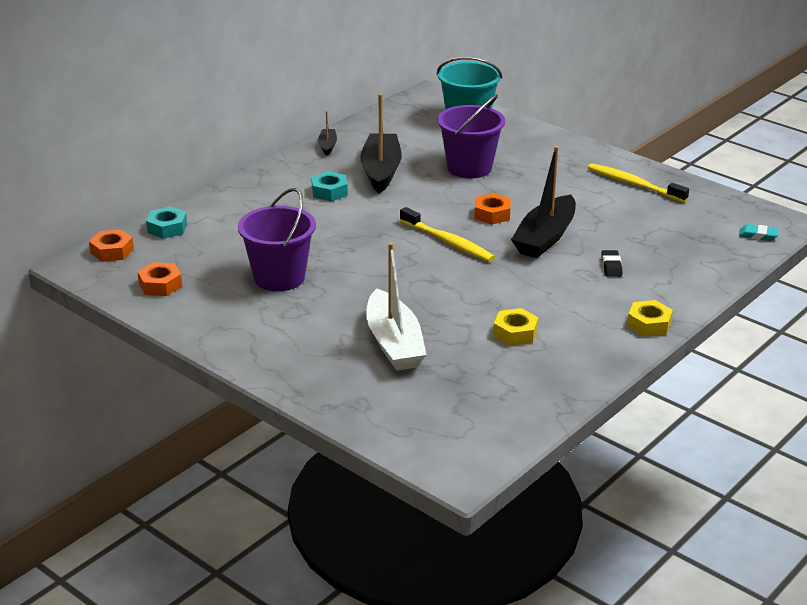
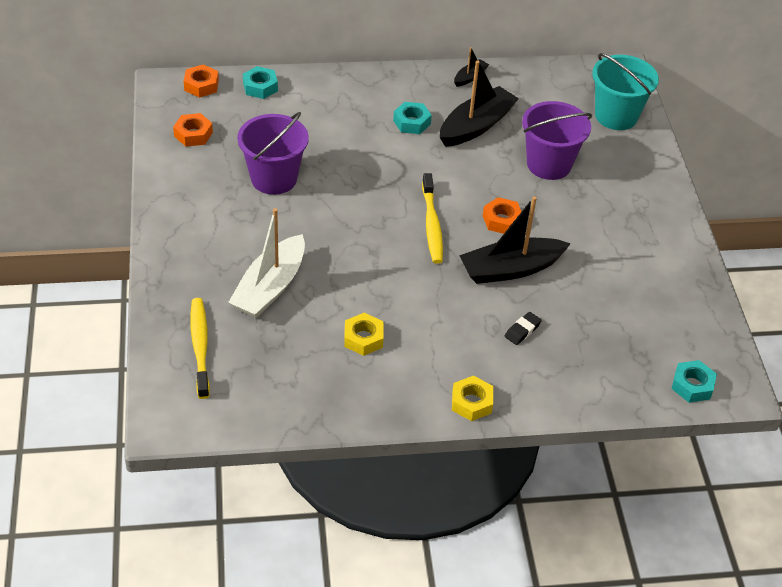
camera: 40 degrees right, 15 degrees up
yellow toothbrush [588,163,689,203] -> yellow toothbrush moved to [190,298,210,399]
turquoise eraser [739,224,779,241] -> turquoise nut [671,360,717,403]

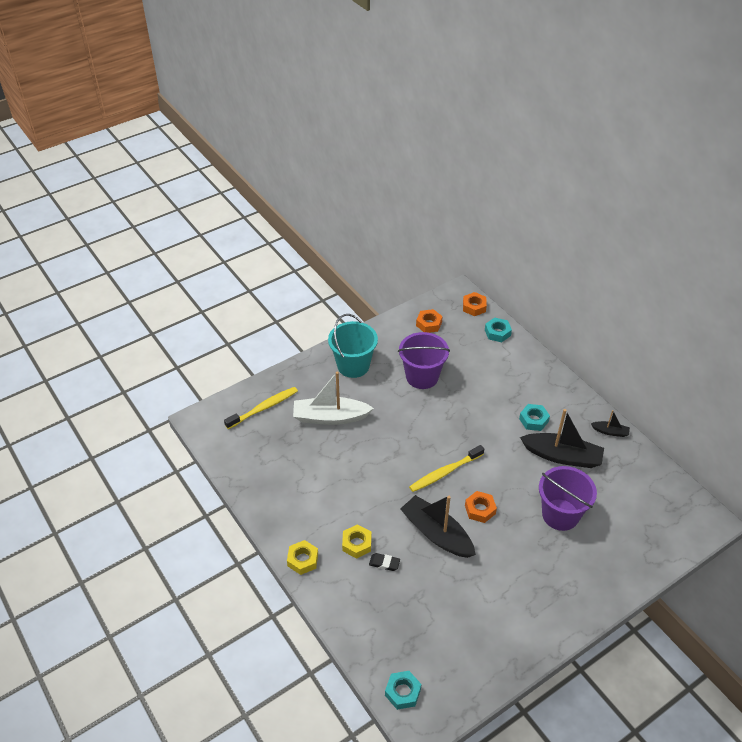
camera: 65 degrees right, 0 degrees up
yellow nut [344,313,384,356] -> yellow nut moved to [342,524,371,559]
turquoise bucket [592,53,659,130] -> turquoise bucket moved to [328,314,378,378]

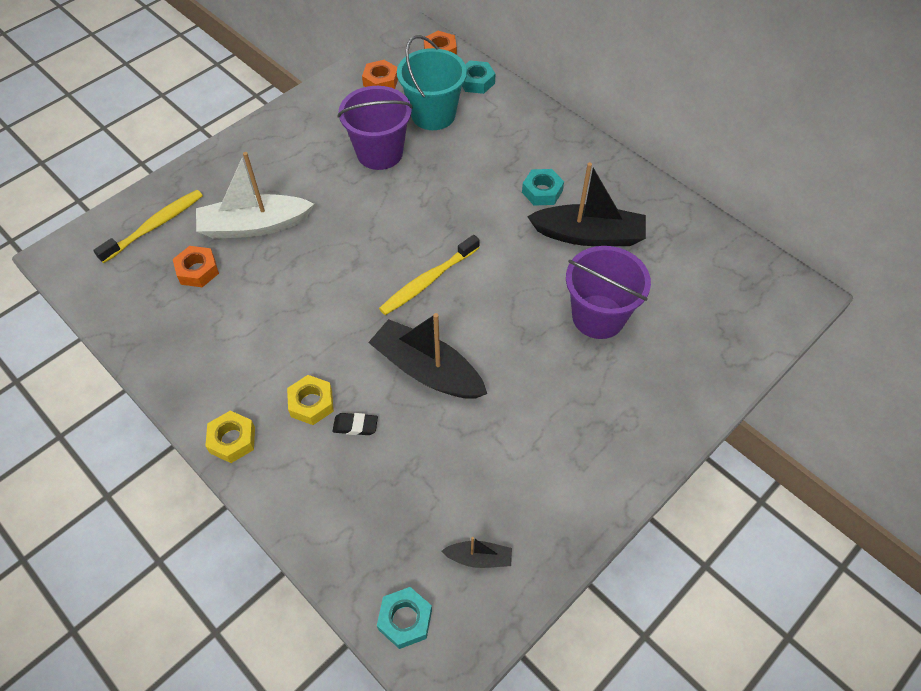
camera: 10 degrees left, 10 degrees up
turquoise bucket [328,314,378,378] -> turquoise bucket moved to [397,35,467,130]
orange nut [465,491,497,523] -> orange nut moved to [173,246,219,287]
black boat [591,410,630,437] -> black boat moved to [441,537,512,568]

